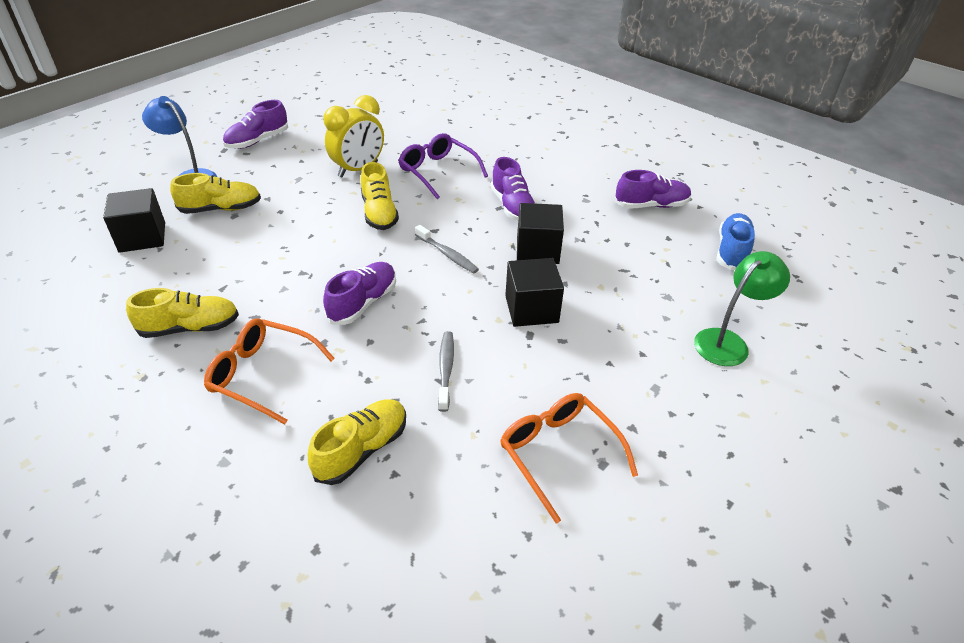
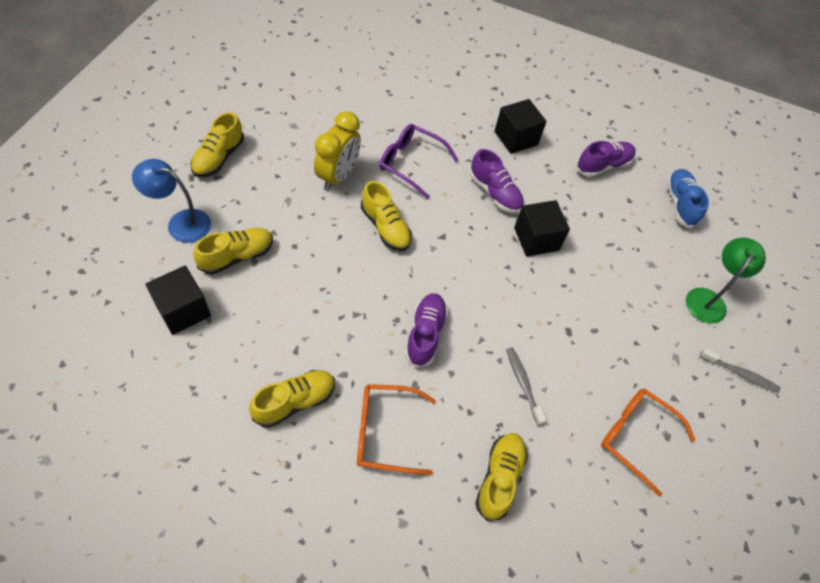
camera: 25 degrees left, 15 degrees up
purple shoe [223,100,288,149] -> yellow shoe [190,112,244,177]
grey toothbrush [415,225,479,273] -> grey toothbrush moved to [700,348,780,393]
black cube [505,258,564,327] -> black cube moved to [494,99,547,154]

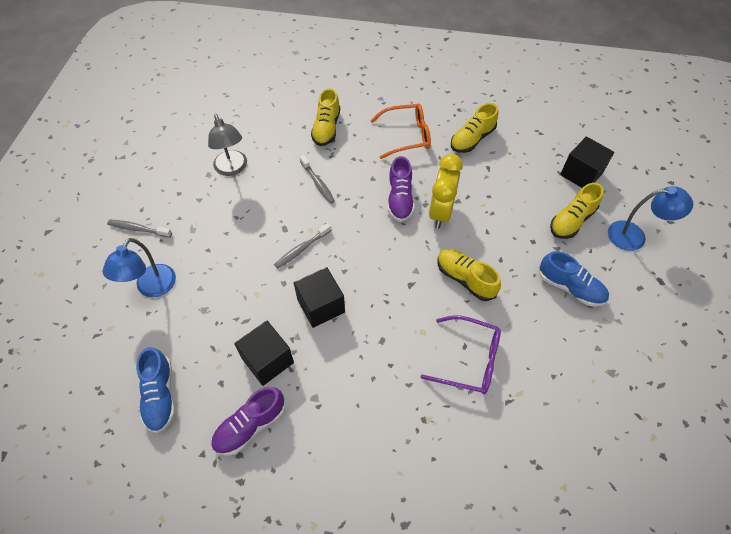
camera: 175 degrees right, 0 degrees up
yellow shoe [190,112,244,177] -> none
yellow clock [314,111,361,191] -> yellow clock moved to [429,154,463,229]
purple shoe [469,149,524,213] -> none
black cube [494,99,547,154] -> black cube moved to [234,321,294,386]
orange glasses [601,388,695,497] -> grey lamp [208,114,247,176]
green lamp [686,238,766,324] -> blue lamp [102,238,176,297]
none -> grey toothbrush [274,223,332,269]
none -> blue shoe [539,251,609,307]

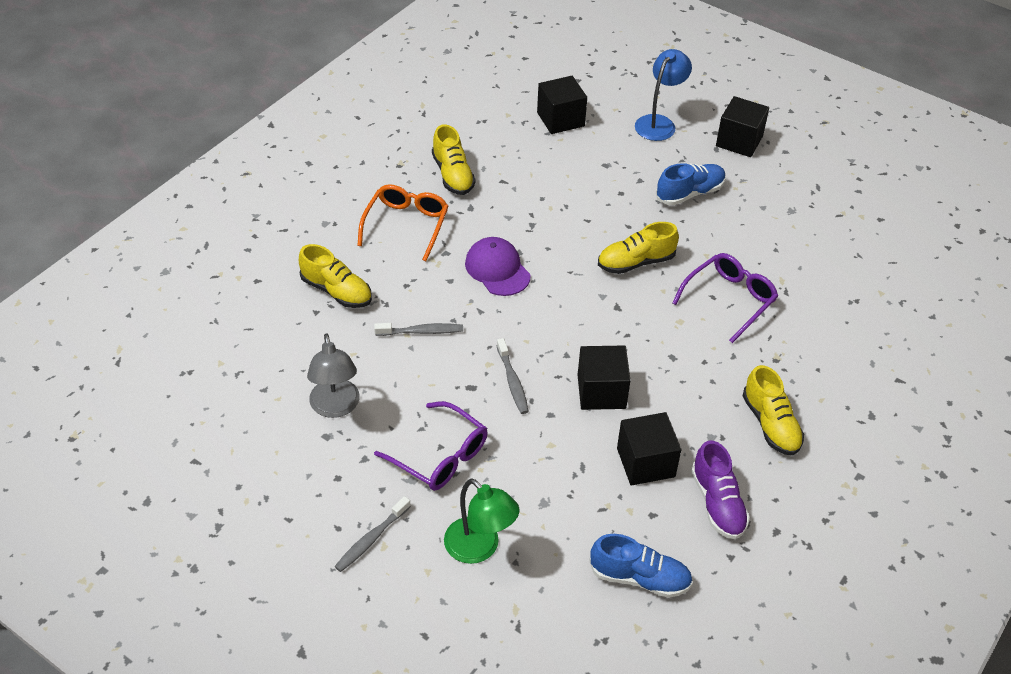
camera: 65 degrees left, 10 degrees down
blue lamp [102,238,176,297] -> green lamp [444,478,520,564]
grey lamp [208,114,247,176] -> grey lamp turned 75 degrees clockwise [307,333,360,418]
purple shoe [388,156,414,222] -> purple cap [465,237,531,296]
yellow clock [429,154,463,229] -> none
yellow shoe [550,183,604,239] -> yellow shoe moved to [743,365,804,455]
none -> purple glasses [374,401,488,491]
none -> black cube [716,96,769,157]

